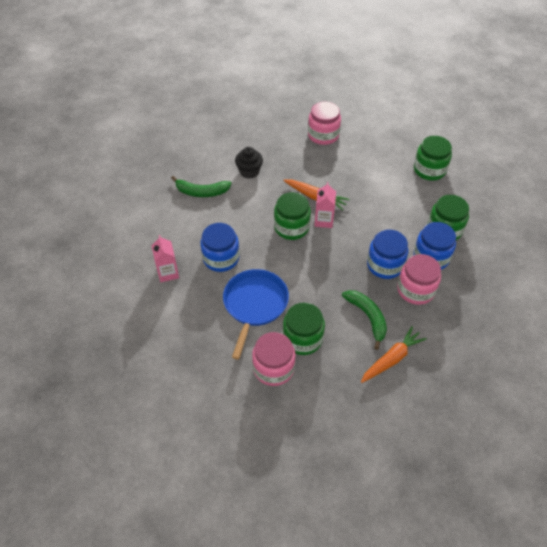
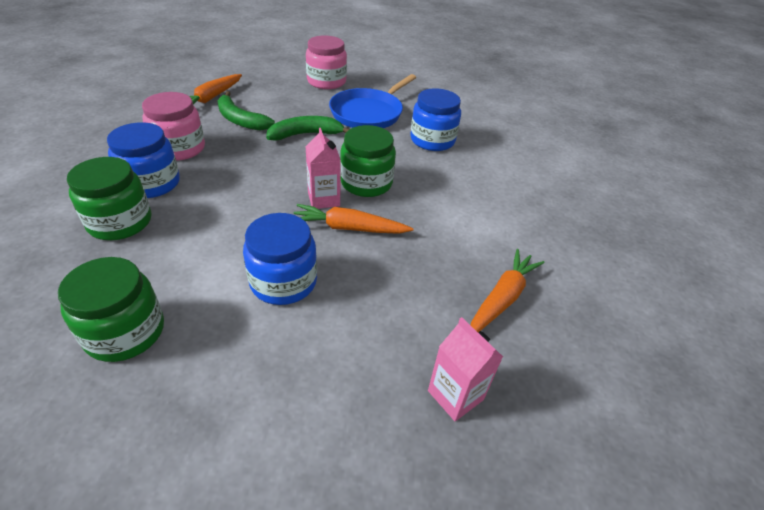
camera: 155 degrees right, 10 degrees down
pink carton [151,235,179,282] -> pink carton moved to [428,317,503,421]
green banana [171,176,231,197] -> green banana moved to [266,116,349,141]
blue pan [223,269,289,359] -> blue pan turned 45 degrees clockwise [329,74,416,128]
black cupcake [235,147,263,179] -> none
green jar [283,302,325,355] -> none
pink jar [308,102,341,145] -> none
blue jar [367,229,408,279] -> blue jar moved to [243,213,317,305]
none -> orange carrot [471,249,544,332]

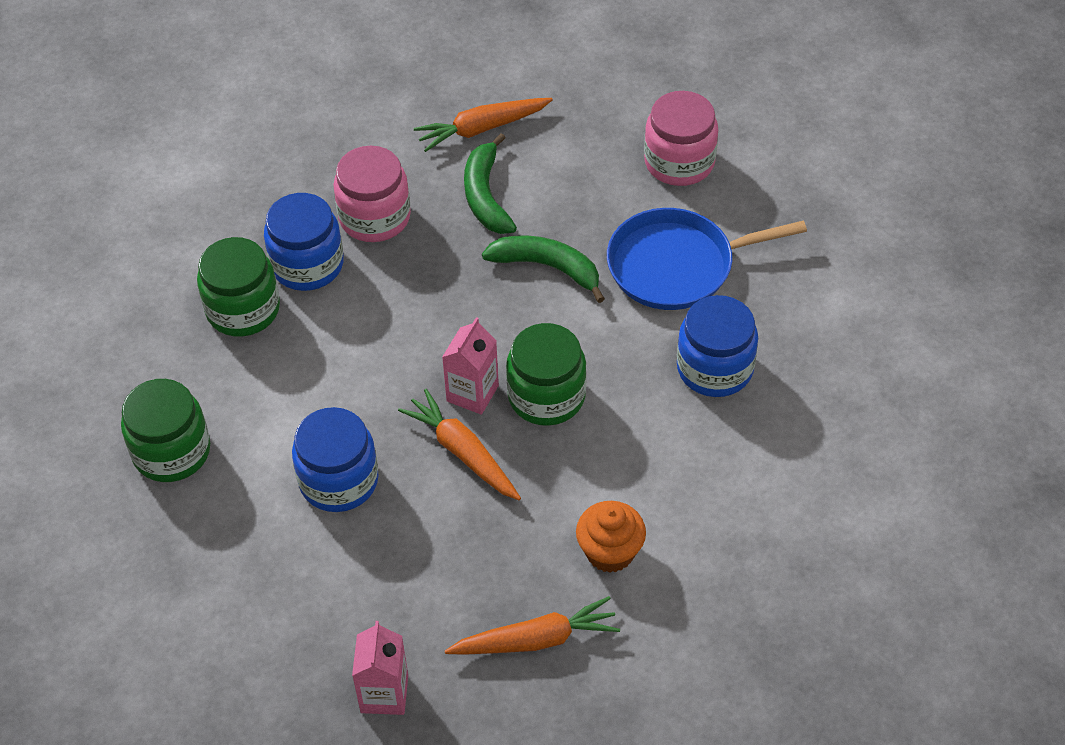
camera: 45 degrees right, 10 degrees up
none -> orange cupcake [576,501,646,573]

